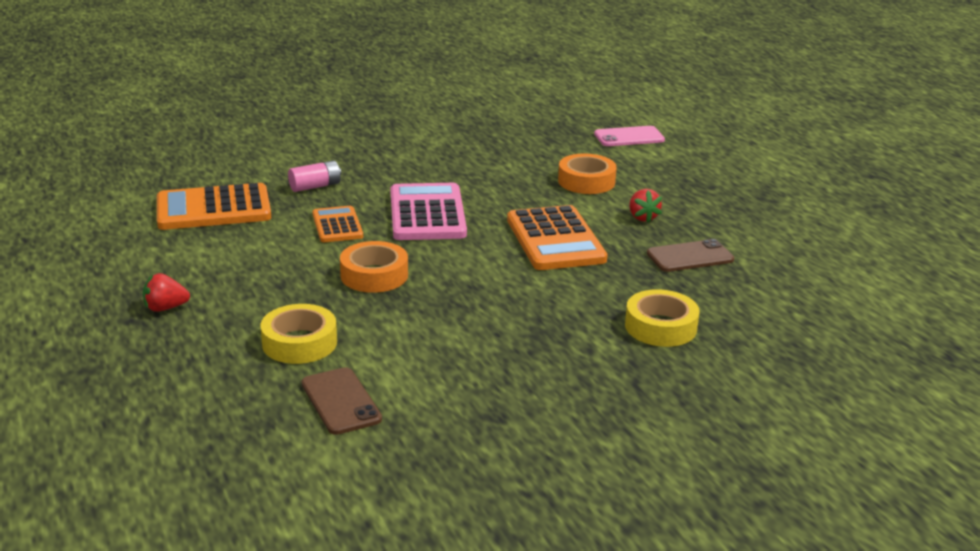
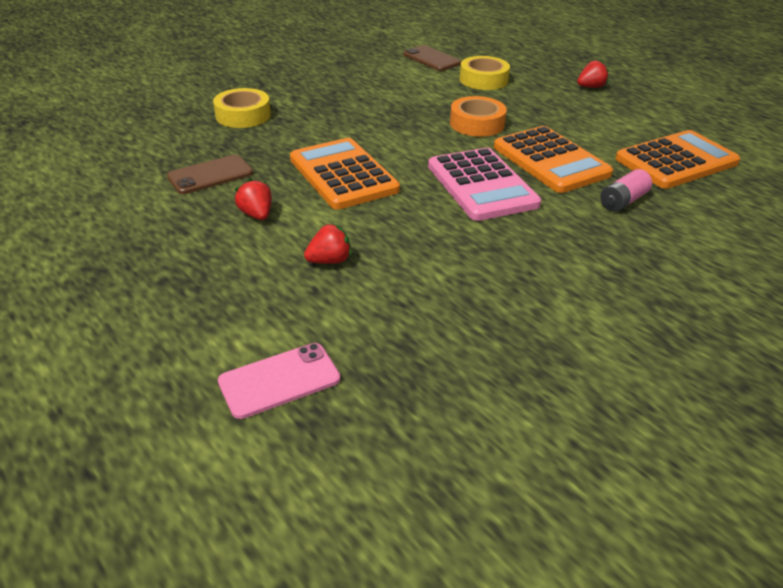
camera: 165 degrees right, 10 degrees up
orange calculator [312,206,363,242] -> orange calculator [494,126,613,193], size x1.72
orange tape [558,154,617,194] -> red strawberry [304,223,352,264]

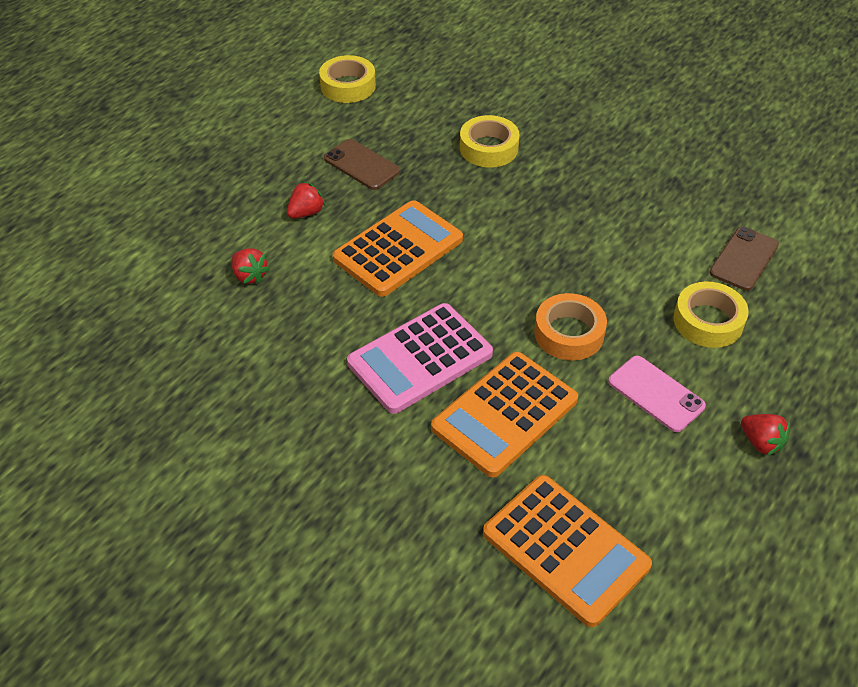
camera: 75 degrees right, 10 degrees up
pink phone [218,343,341,419] -> pink phone moved to [608,356,706,432]
pink battery [600,169,652,212] -> none
none -> yellow tape [319,55,376,103]

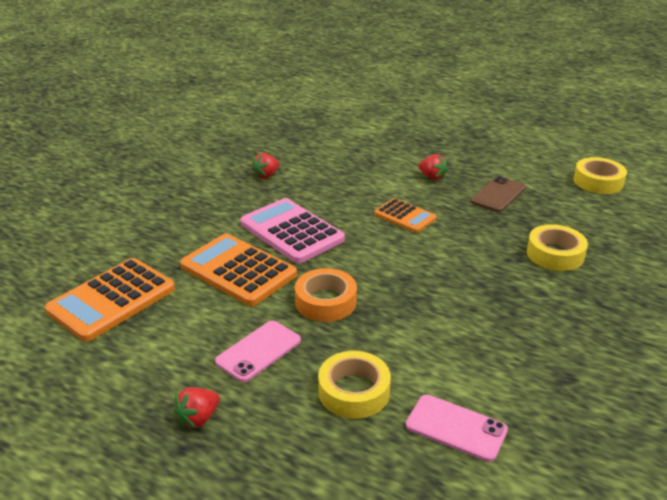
camera: 85 degrees right, 15 degrees down
red strawberry [231,248,270,284] -> red strawberry moved to [251,153,280,179]
orange calculator [333,200,463,297] -> orange calculator [374,198,436,233], size x0.58
brown phone [709,227,779,291] -> pink phone [406,395,508,462]

